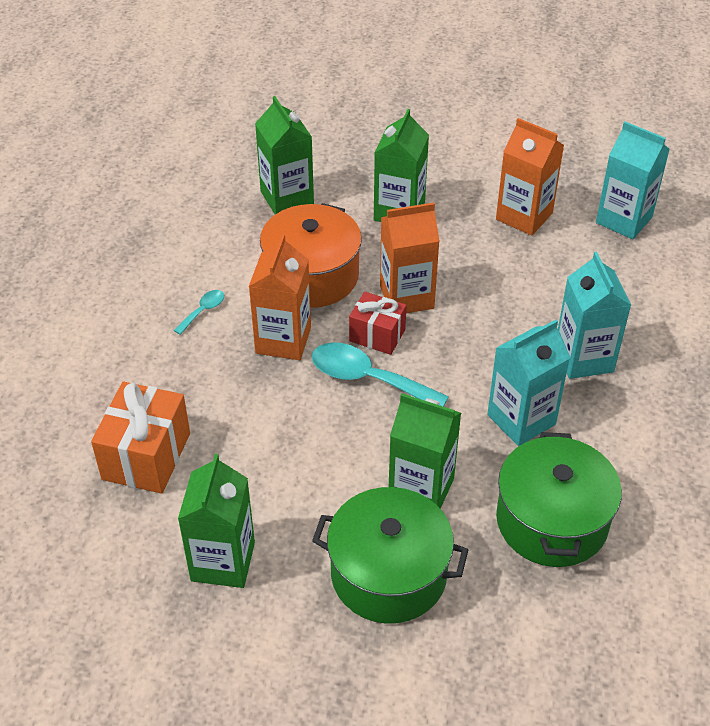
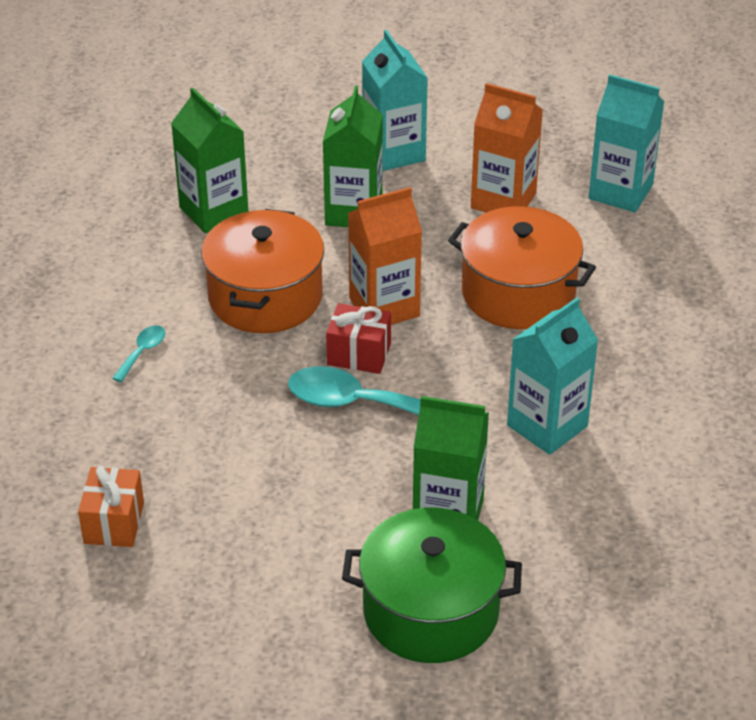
camera: 10 degrees left, 5 degrees down
orange gift [91,382,190,494] -> orange gift [78,466,144,547], size x0.64
green carton [178,454,255,588] -> none
orange carton [249,234,311,360] -> none
green pot [496,432,622,567] -> none
turquoise carton [558,252,631,379] -> turquoise carton moved to [362,30,428,171]
none -> orange pot [448,206,596,329]

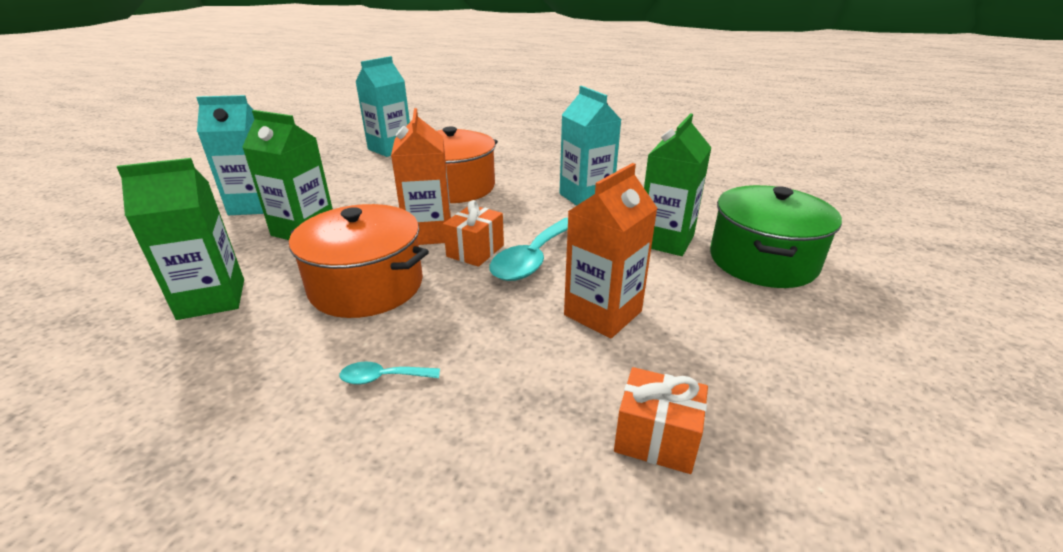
camera: 75 degrees left, 10 degrees down
turquoise spoon [112,325,165,382] -> turquoise spoon turned 45 degrees counterclockwise [339,362,440,385]
red gift [326,303,391,374] -> orange gift [443,200,504,267]
orange carton [471,83,543,213] -> orange carton moved to [564,163,657,338]

